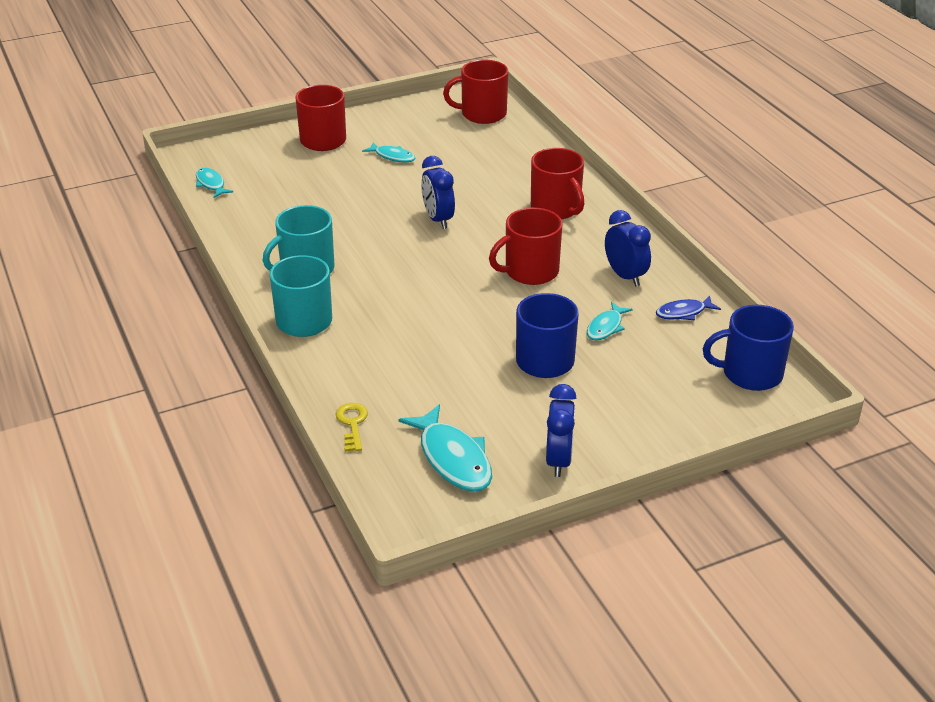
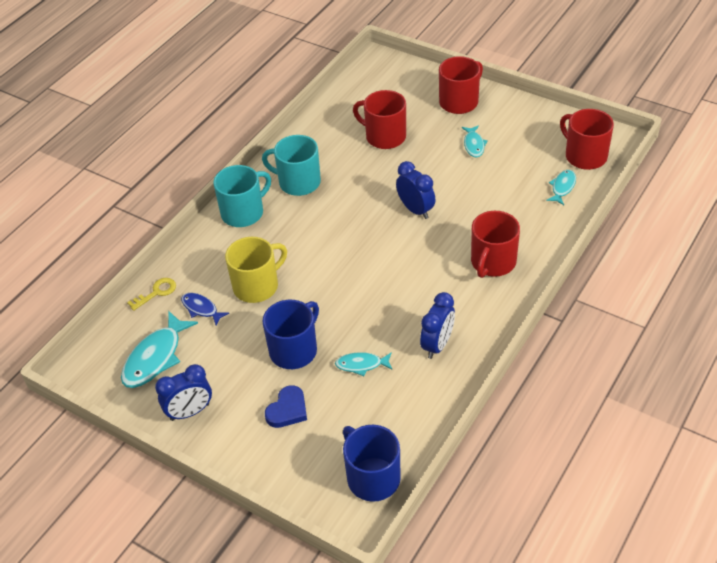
camera: 60 degrees right, 10 degrees up
turquoise fish [196,167,233,198] -> turquoise fish moved to [546,170,576,205]
blue clock [421,156,455,229] -> blue clock turned 105 degrees clockwise [396,161,435,219]
red mug [489,208,562,285] -> red mug moved to [353,90,406,149]
blue fish [656,296,721,321] -> blue fish moved to [181,293,229,325]
none -> yellow mug [225,237,287,303]
none -> blue heart [265,385,307,428]

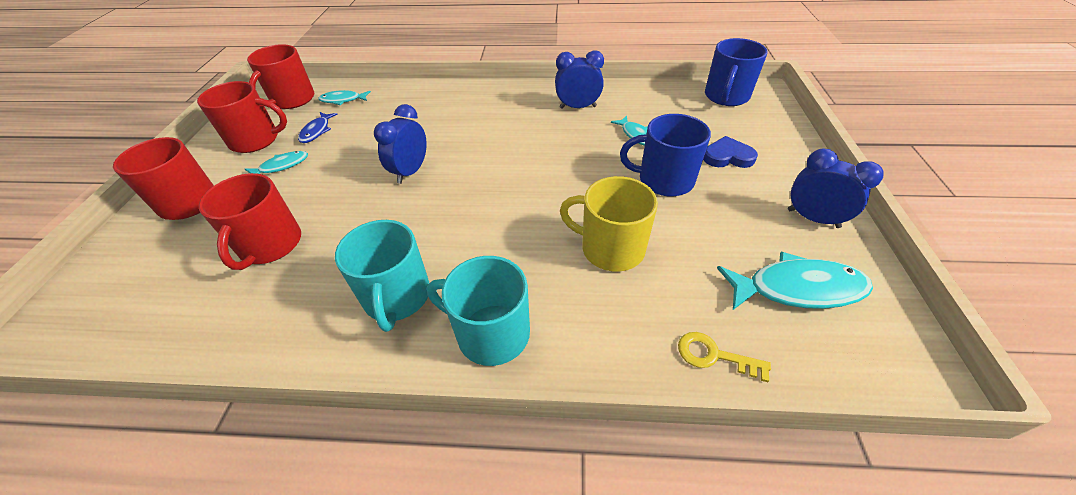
camera: 120 degrees left, 0 degrees up
blue fish [181,293,229,325] -> blue fish moved to [298,112,338,143]
red mug [471,211,520,278] -> red mug moved to [197,81,287,153]

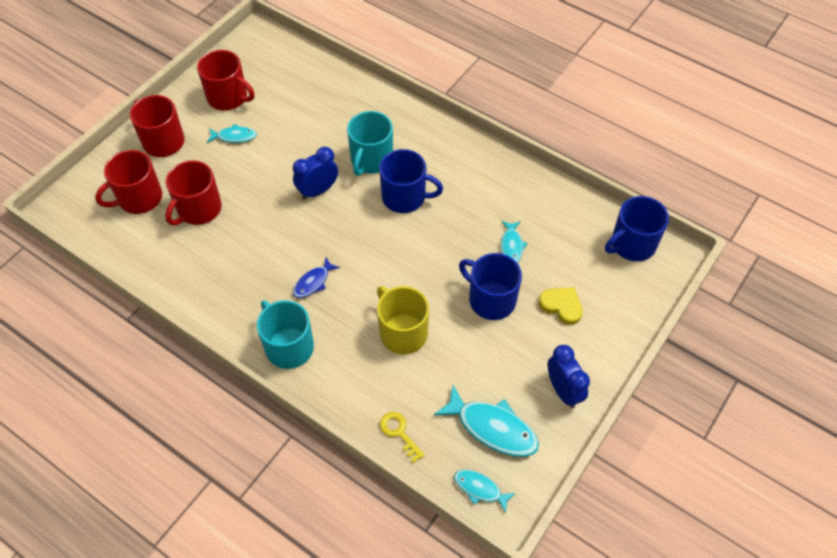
camera: 30 degrees right, 10 degrees up
red mug [247,44,315,109] -> red mug moved to [95,150,162,214]
blue fish [298,112,338,143] -> blue fish moved to [293,257,340,298]
turquoise fish [318,90,371,105] -> turquoise fish moved to [454,469,516,513]
turquoise mug [335,220,429,332] -> turquoise mug moved to [347,111,393,176]
blue clock [555,50,604,108] -> none
blue heart [703,136,758,168] -> yellow heart [539,287,583,325]
none -> blue mug [379,149,443,213]

